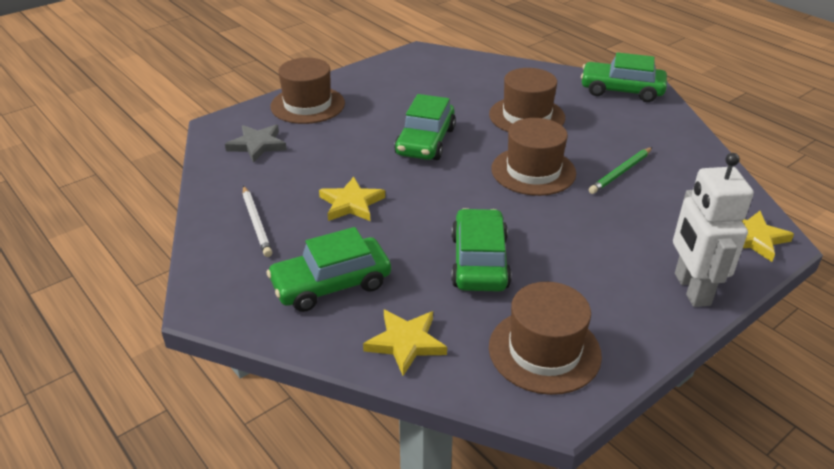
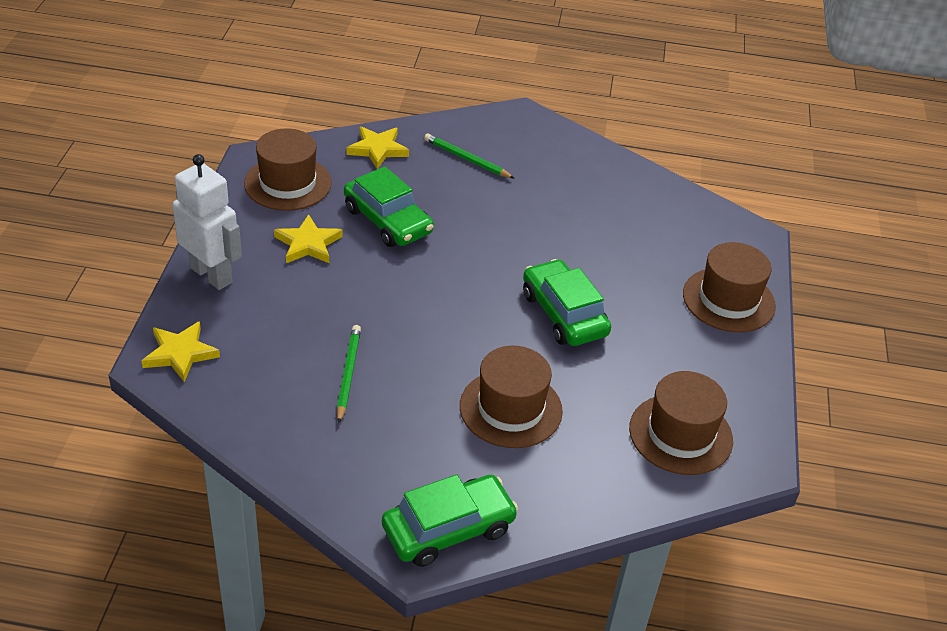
camera: 135 degrees right, 5 degrees up
grey star [225,125,287,163] -> none
white pencil [243,186,272,257] -> none
green car [267,227,391,312] -> green pencil [424,134,515,179]
yellow star [319,176,385,221] -> yellow star moved to [274,214,343,263]
brown hat [491,118,576,196] -> brown hat moved to [629,371,733,475]

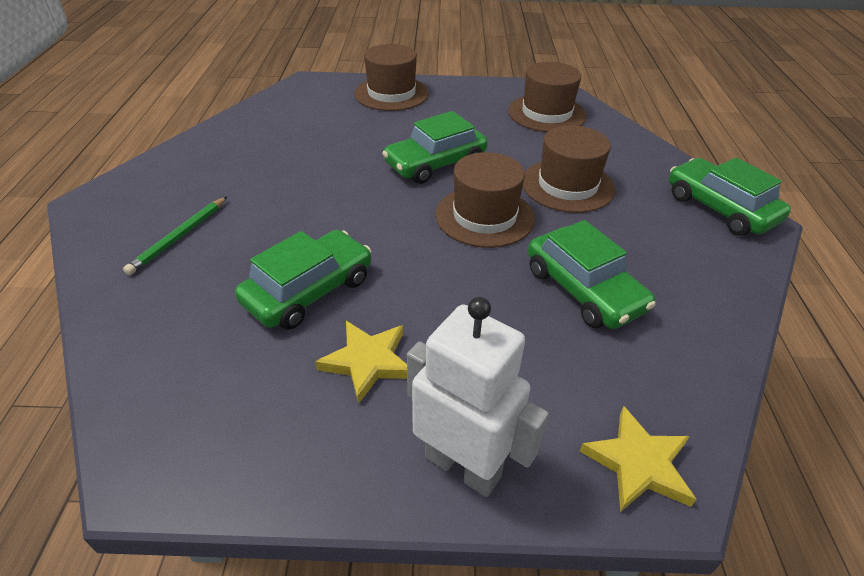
camera: 95 degrees left, 0 degrees up
white robot [172,154,242,290] -> white robot turned 90 degrees clockwise [407,297,549,497]
brown hat [244,128,332,211] -> brown hat moved to [435,152,535,248]
green pencil [337,325,361,424] -> green car [528,220,656,329]
yellow star [346,126,409,169] -> none

